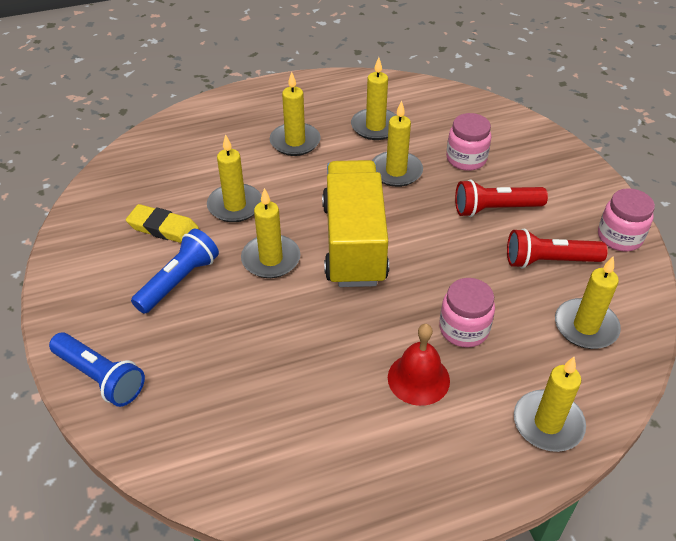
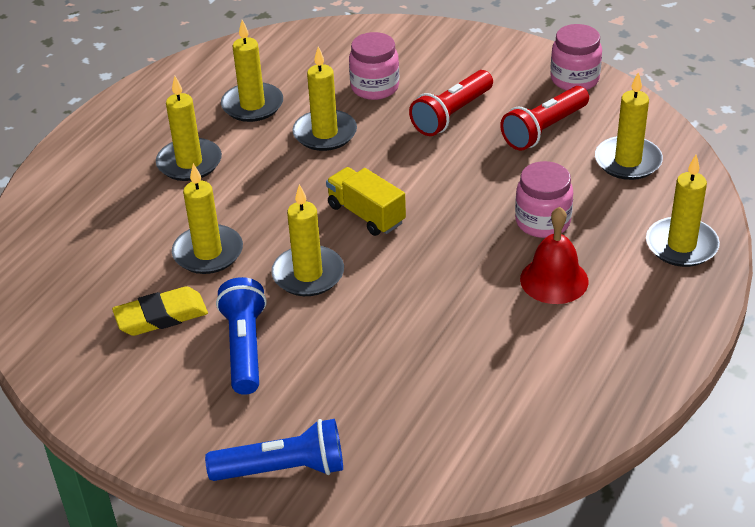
camera: 40 degrees left, 5 degrees down
yellow truck [322,160,389,287] -> yellow truck [326,167,406,236], size x0.51

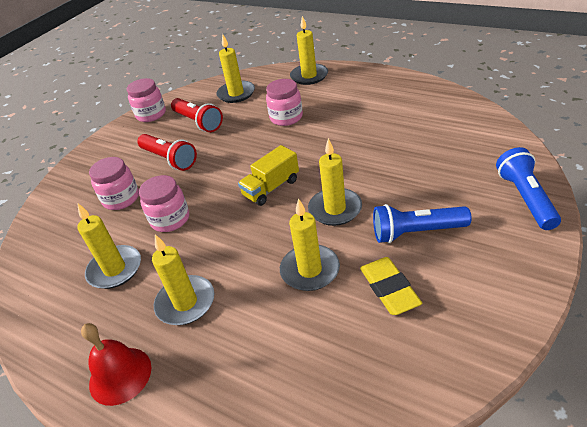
camera: 85 degrees left, 0 degrees up
yellow candle [292,46,357,151] -> pink jar [139,175,189,232]
red bell [520,207,588,304] -> red bell moved to [81,323,152,406]

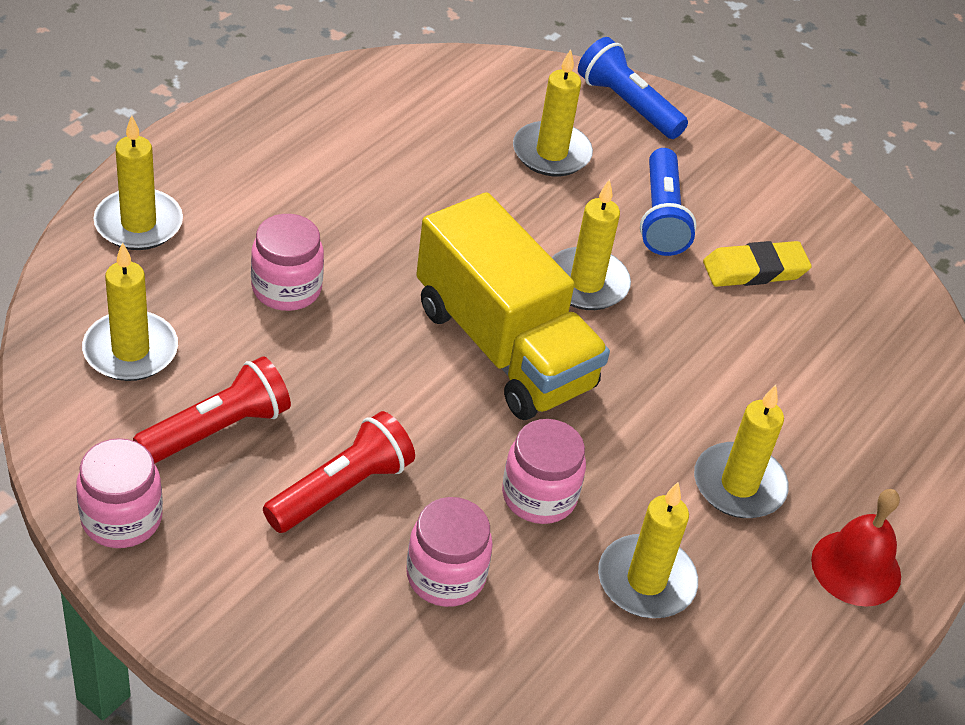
camera: 95 degrees left, 5 degrees up
yellow truck [238,145,299,206] -> yellow truck [416,192,610,420], size x1.95
yellow candle [280,198,340,291] -> yellow candle moved to [513,49,593,176]
blue flashlight [496,147,561,230] -> blue flashlight turned 45 degrees clockwise [578,37,688,139]

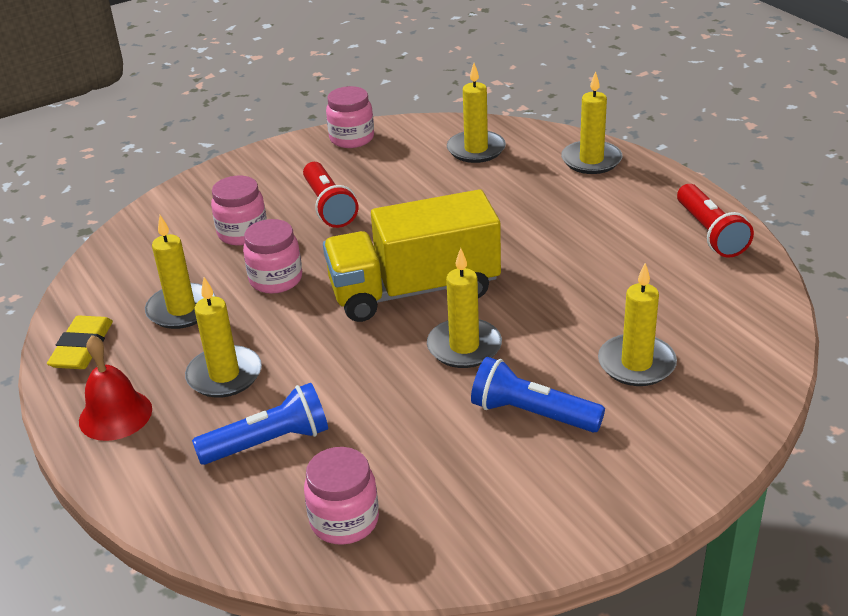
camera: 120 degrees right, 10 degrees down
red flashlight [133,356,291,464] -> red flashlight moved to [677,184,754,258]
pink jar [251,214,324,311] -> pink jar moved to [304,447,379,545]
blue flashlight [578,37,688,139] -> blue flashlight moved to [192,383,328,465]
yellow eraser [703,241,812,287] -> yellow eraser moved to [47,316,113,369]

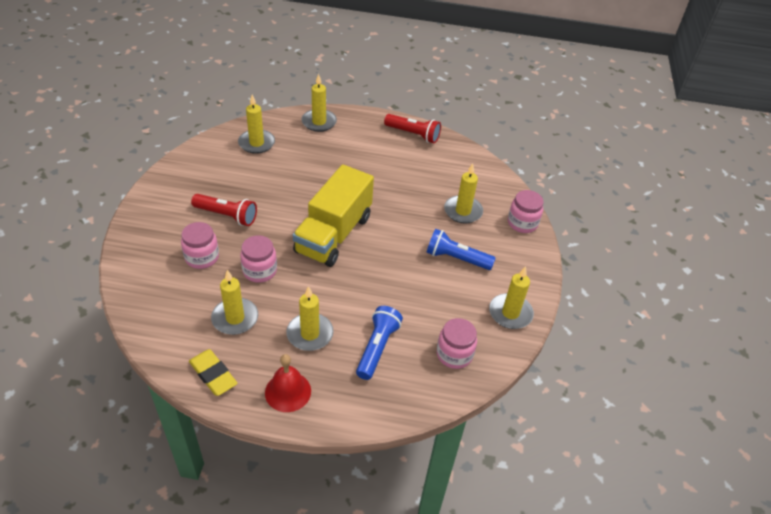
camera: 55 degrees left, 10 degrees up
pink jar [326,86,374,148] -> pink jar moved to [508,190,544,233]
yellow candle [427,248,502,368] -> yellow candle moved to [489,266,534,329]
blue flashlight [471,357,605,433] -> blue flashlight turned 45 degrees clockwise [427,229,496,270]

